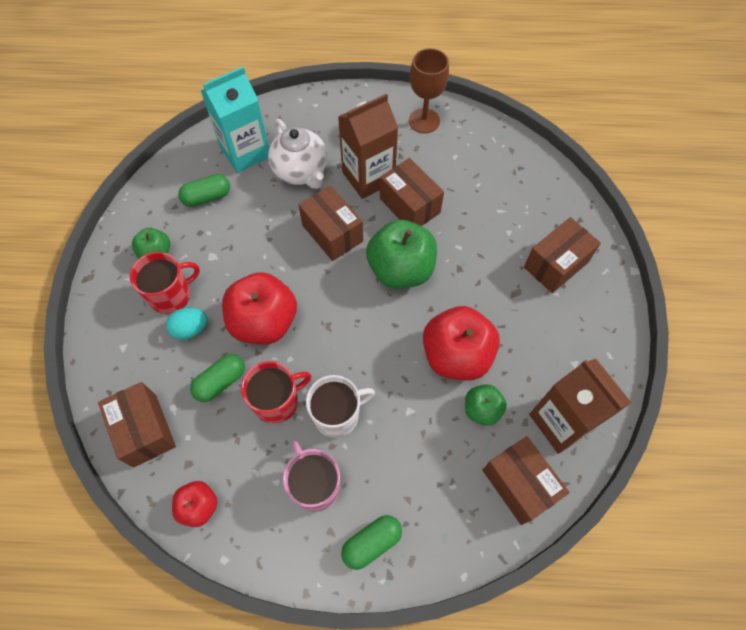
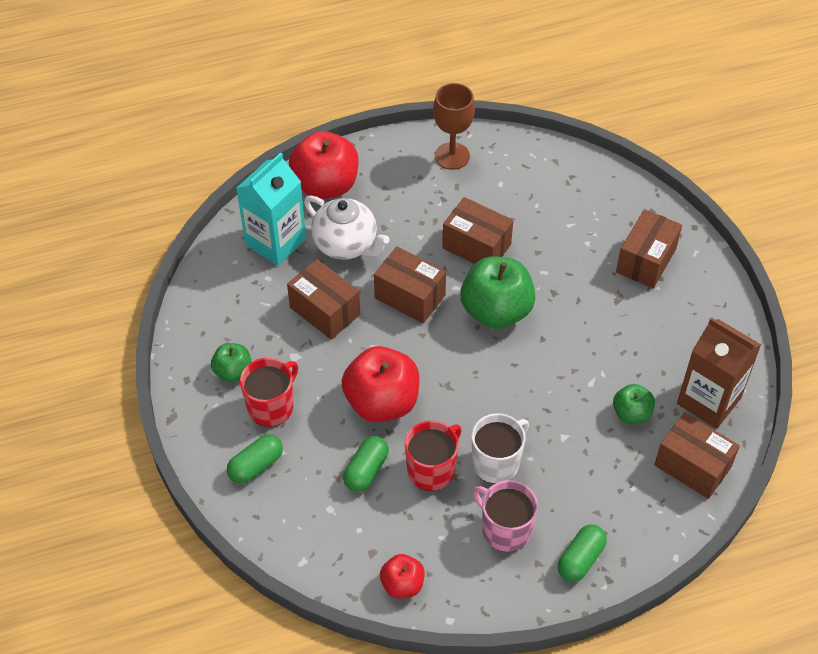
camera: 20 degrees left, 10 degrees down
brown box [98,382,176,468] -> brown box moved to [287,259,360,340]
turquoise egg [166,307,208,340] -> none
green capsule [178,174,230,207] -> green capsule moved to [227,434,283,484]
brown carton [338,94,398,199] -> none
red apple [423,306,500,381] -> red apple moved to [289,131,358,199]

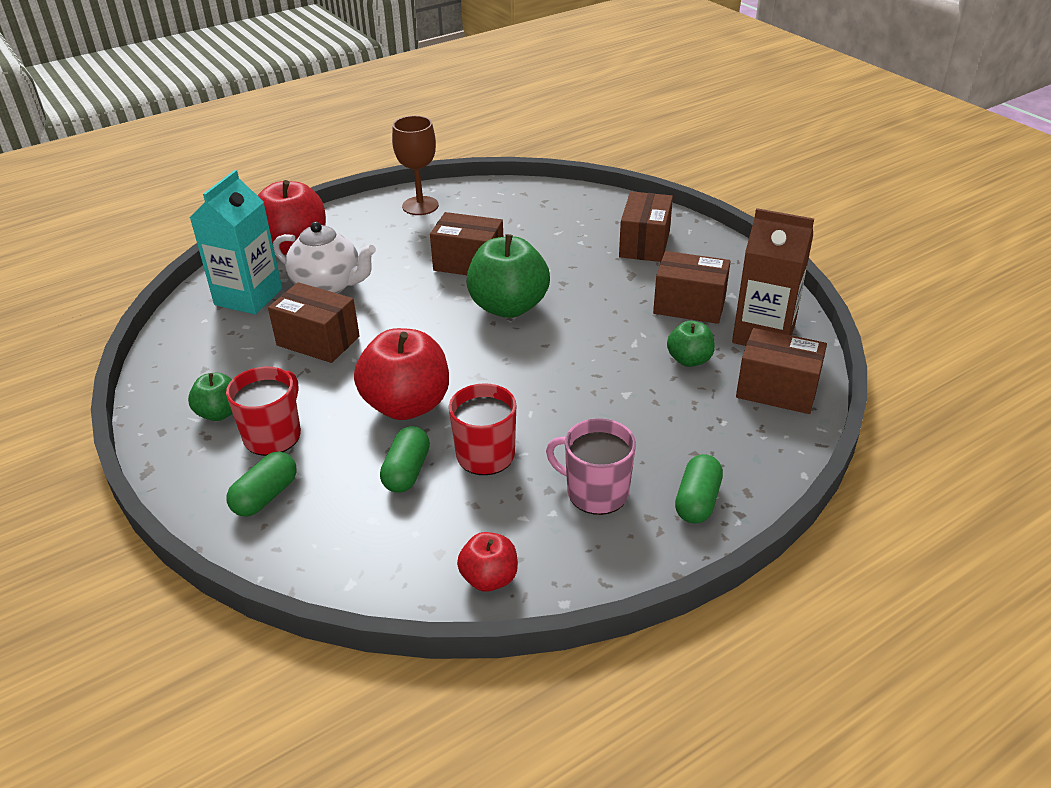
camera: 15 degrees left, 15 degrees down
brown box [374,246,446,323] -> brown box moved to [653,251,731,324]
white mug [472,413,529,484] -> none

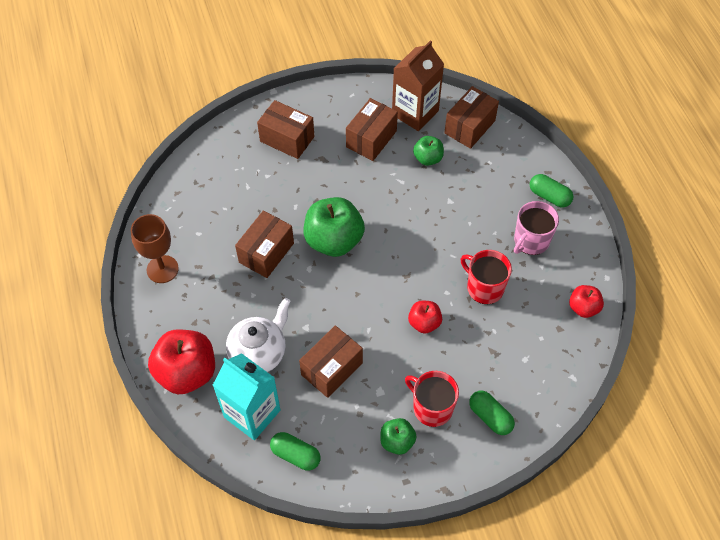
camera: 75 degrees left, 20 degrees up
red apple [354,328,449,420] -> red apple [408,301,442,334], size x0.53
green capsule [380,426,430,493] -> green capsule moved to [270,432,321,471]

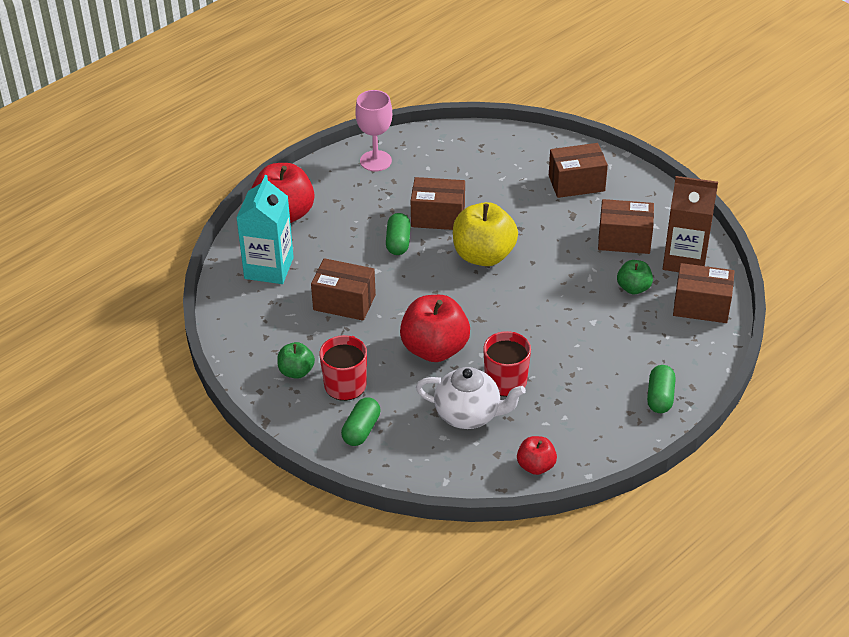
camera: 65 degrees right, 15 degrees down
brown goblet [131,214,179,283] -> pink goblet [355,90,392,171]
white teapot [226,298,290,372] -> white teapot moved to [416,367,526,429]
brown box [257,100,314,159] -> brown box turned 75 degrees clockwise [549,143,608,198]
green capsule [270,432,321,471] -> green capsule moved to [386,213,411,255]
green apple [304,197,365,257] -> yellow apple [453,202,518,266]
red apple [408,301,442,334] -> red apple [400,295,470,362], size x1.87
pink mug [514,201,559,255] -> none

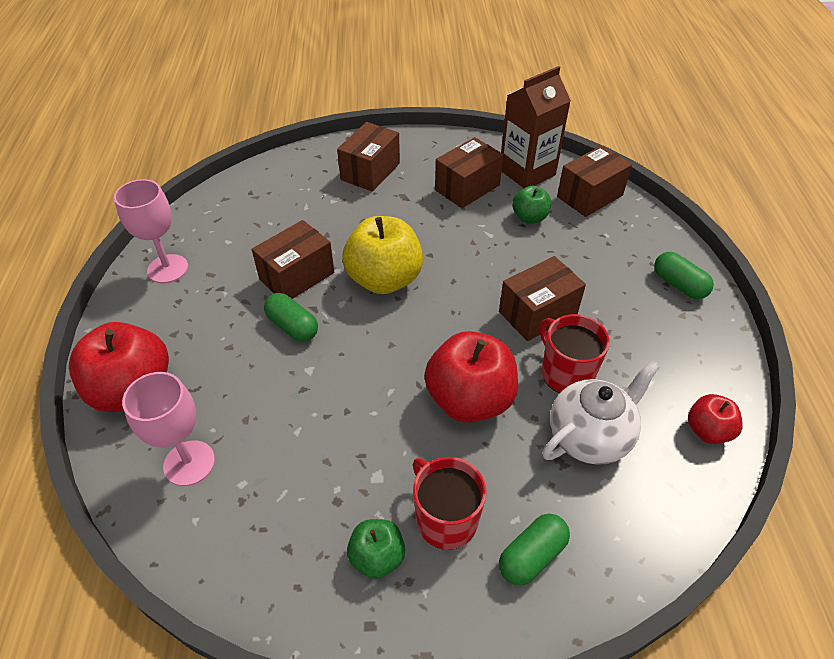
camera: 50 degrees left, 5 degrees up
turquoise carton [236,175,294,284] -> pink goblet [122,372,215,486]
brown box [311,258,376,321] -> brown box moved to [499,256,586,341]
green capsule [341,397,380,446] -> green capsule turned 75 degrees clockwise [499,514,570,586]

